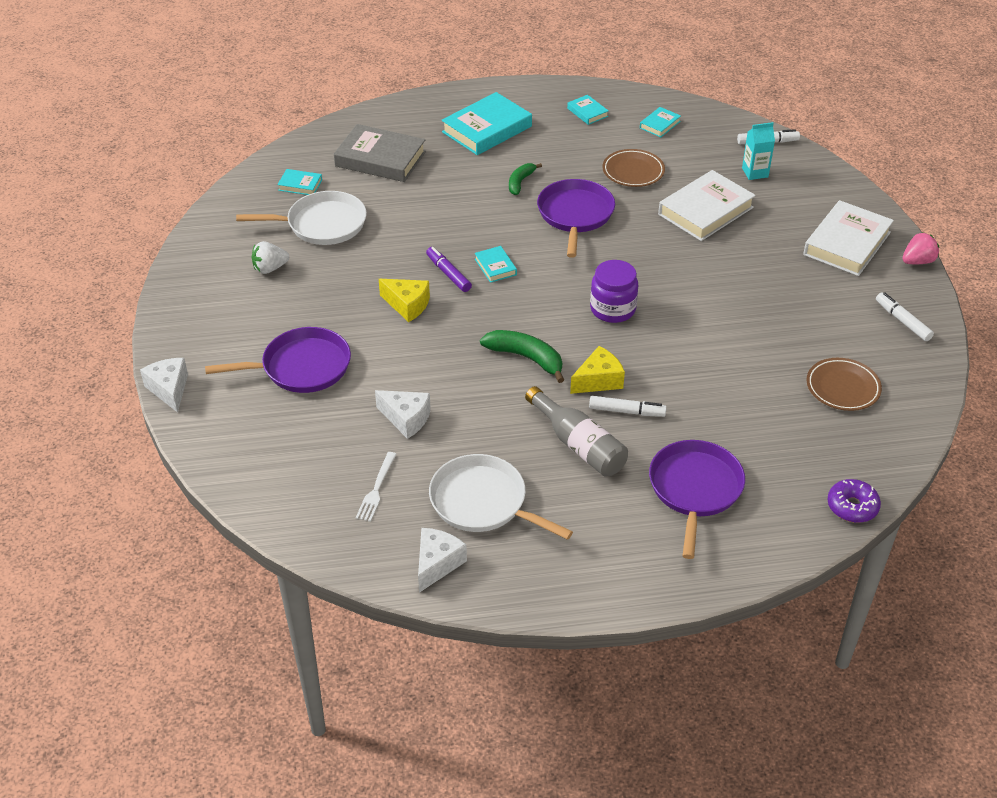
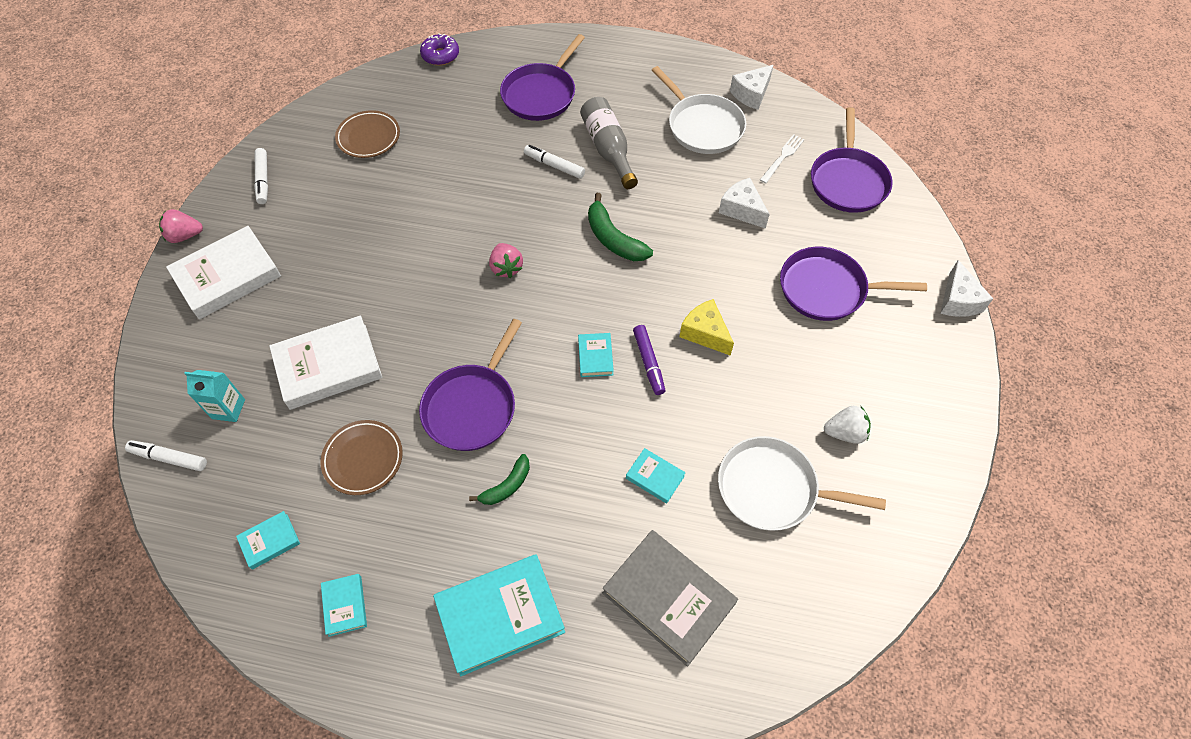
camera: 160 degrees left, 15 degrees up
turquoise book [277,169,322,195] -> turquoise book moved to [626,448,686,504]
yellow cheese [570,346,625,394] -> none
purple jar [590,260,638,323] -> pink strawberry [489,243,523,278]
none -> purple pan [811,107,893,213]

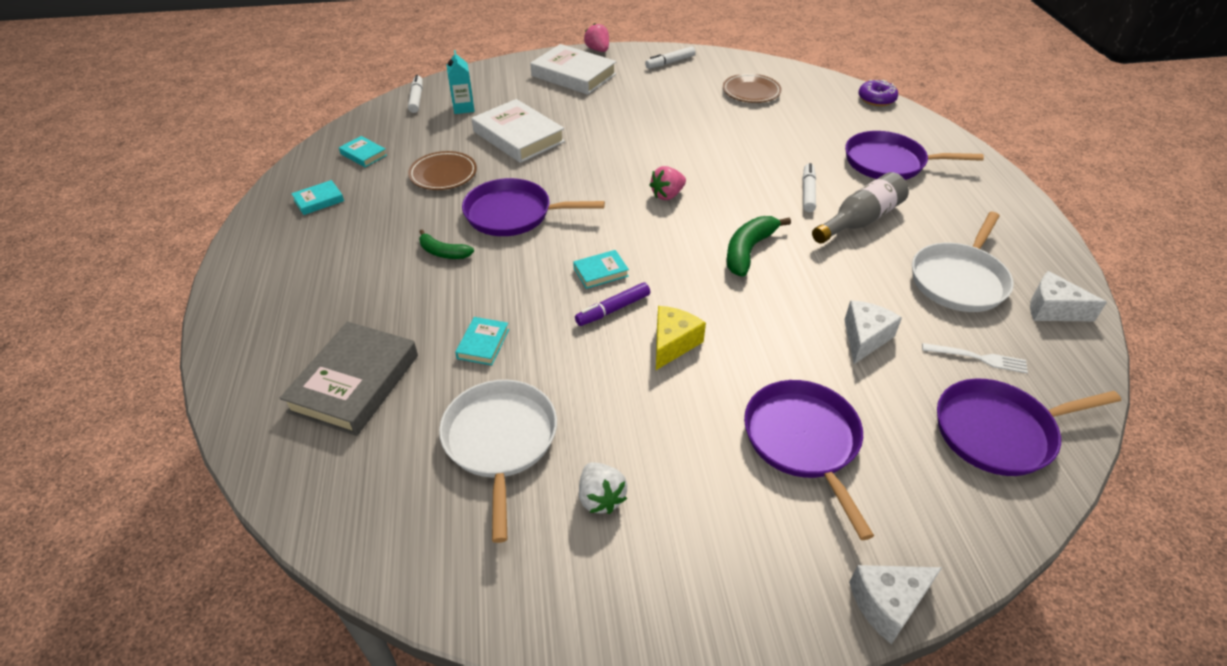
camera: 70 degrees right, 15 degrees down
turquoise book [433,554,565,676] -> none

